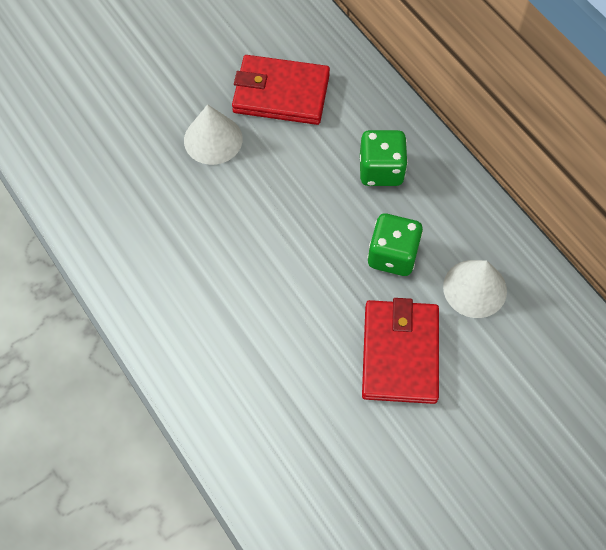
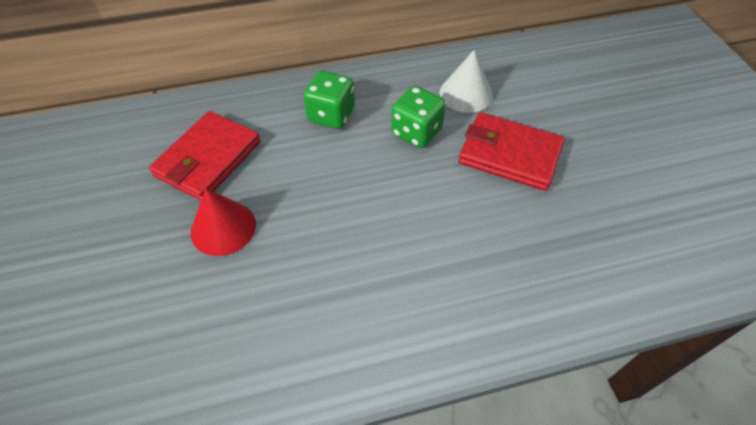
camera: 70 degrees left, 10 degrees down
white cone [184,104,243,165] -> red cone [191,188,256,256]

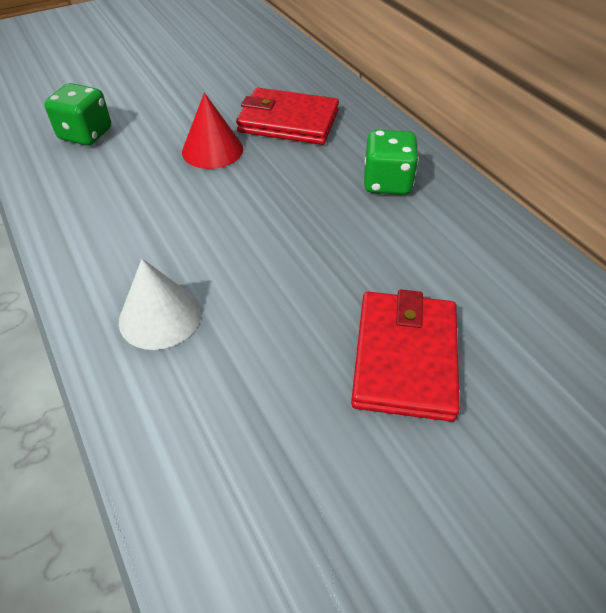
camera: 75 degrees right, 5 degrees down
green dice [391,86,446,148] -> green dice moved to [44,83,111,146]
white cone [440,50,493,113] -> white cone moved to [119,259,201,350]

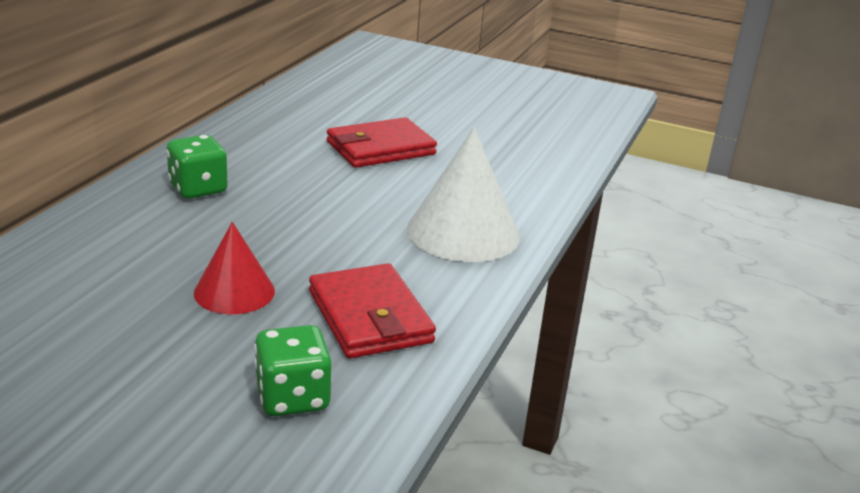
camera: 130 degrees left, 20 degrees down
white cone [119,259,201,350] -> white cone [406,127,520,262], size x1.63
red wallet [236,88,339,145] -> red wallet moved to [309,263,436,359]

